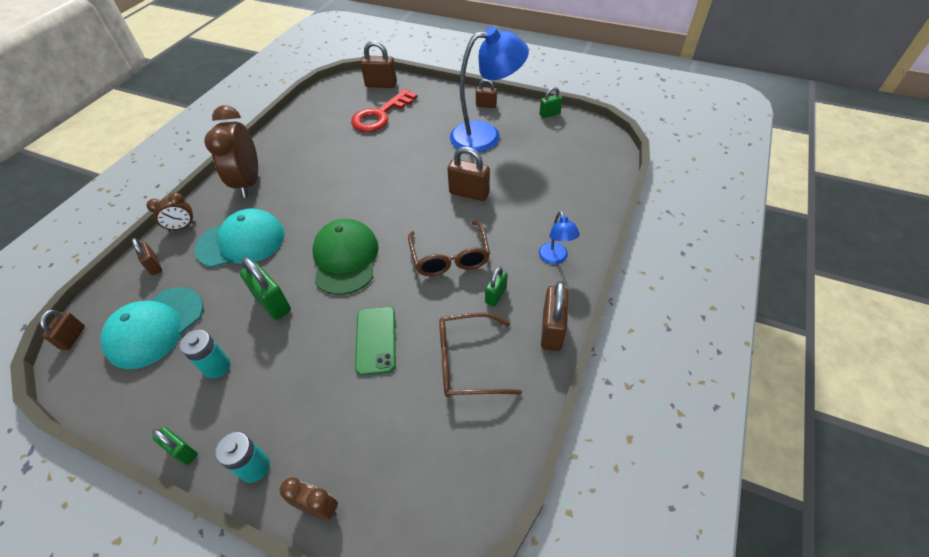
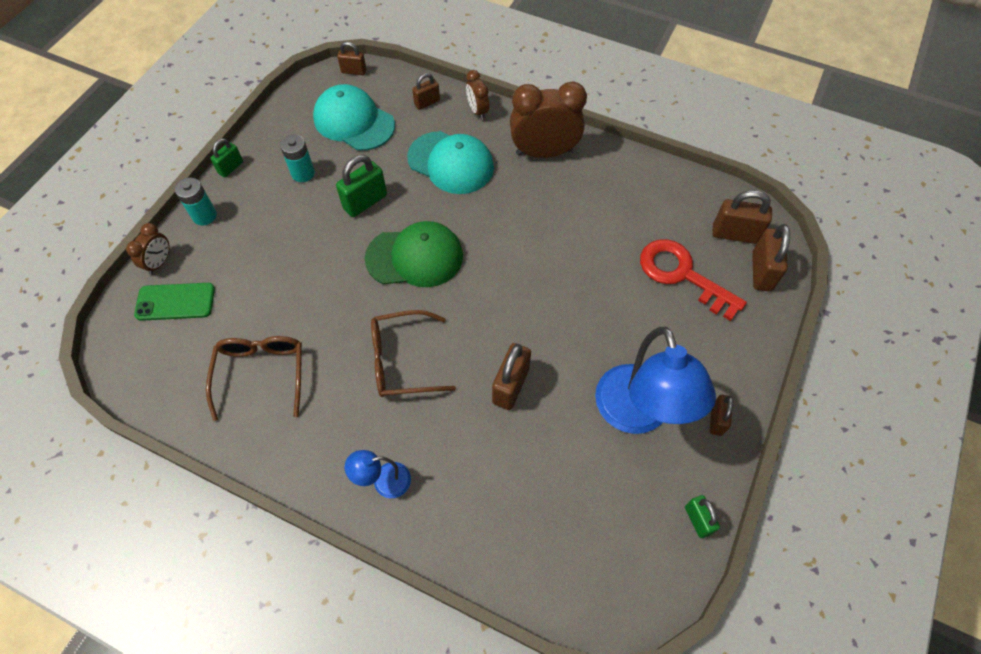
camera: 90 degrees right, 10 degrees up
turquoise cap [194,208,285,268] -> turquoise cap turned 45 degrees counterclockwise [407,131,494,194]
green phone [355,307,396,375] -> green phone moved to [134,283,215,321]
green padlock [485,266,508,307] -> none
brown padlock [541,281,568,351] -> brown padlock moved to [712,190,772,244]

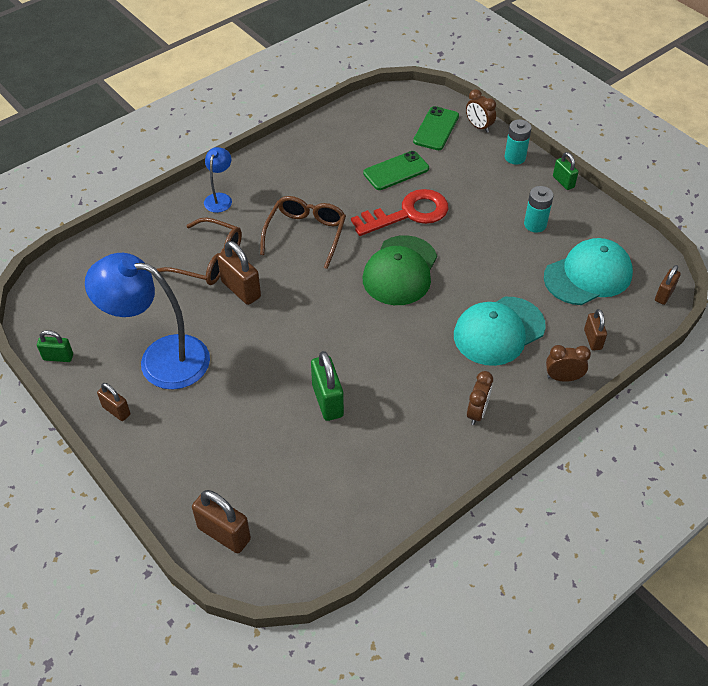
camera: 115 degrees right, 10 degrees down
brown glasses [206,336,302,421] -> brown glasses moved to [157,217,242,285]
green padlock [336,155,387,217] -> green padlock moved to [311,351,344,421]
brown clock [510,81,587,158] -> brown clock [467,371,493,425], size x0.51
red key [640,239,747,321] -> red key moved to [351,189,448,236]
brown padlock [712,190,772,244] -> none
none -> green phone [363,151,429,190]

